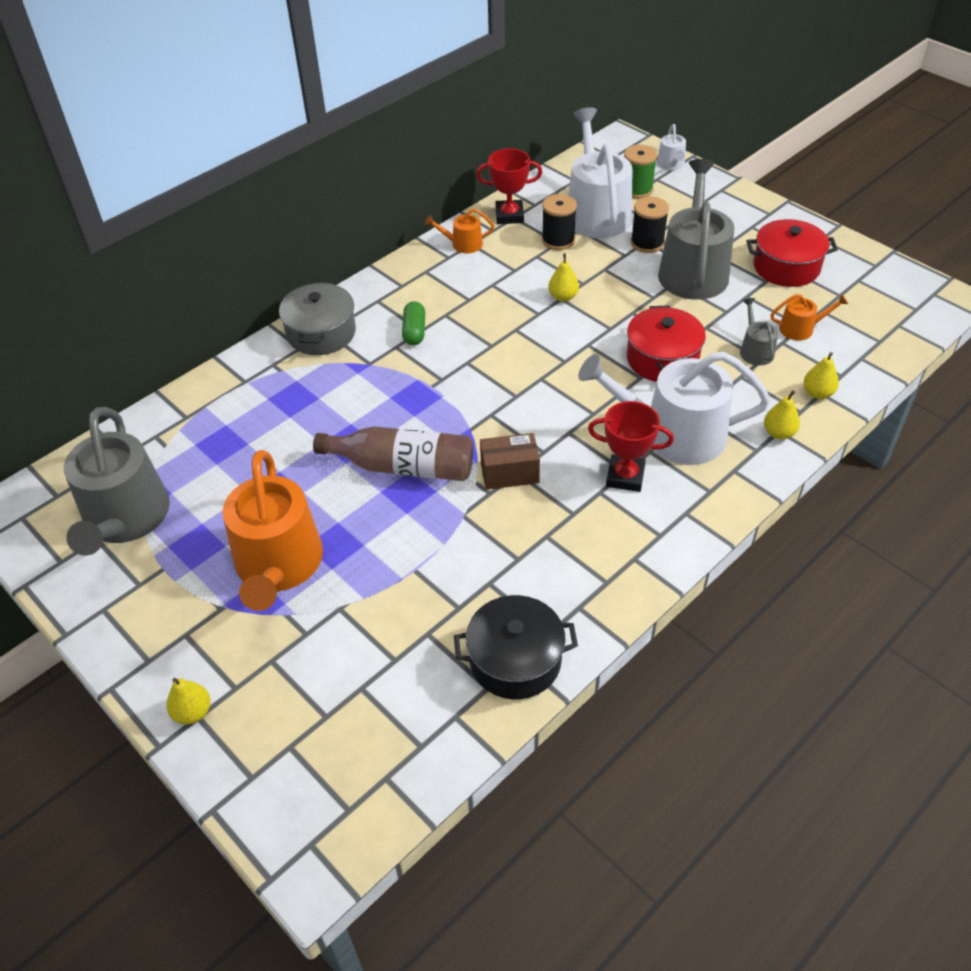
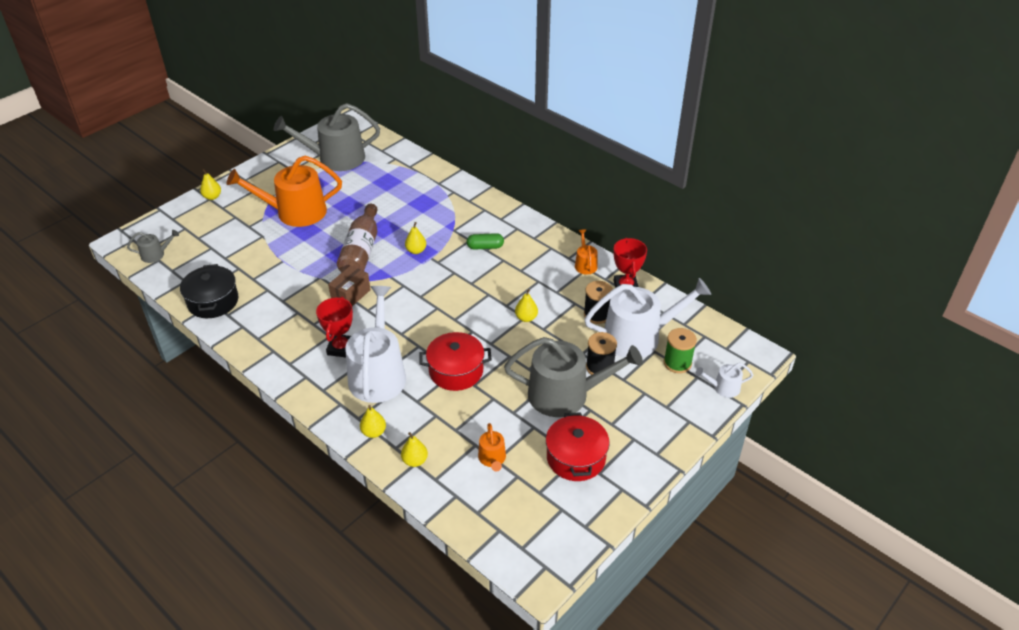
camera: 85 degrees right, 5 degrees down
grey pot [279,282,356,355] -> none
brown box [480,433,540,490] -> brown box turned 45 degrees clockwise [328,265,370,306]
grey watering can [740,298,778,365] -> grey watering can moved to [127,230,179,263]
none -> yellow pear [405,222,426,254]

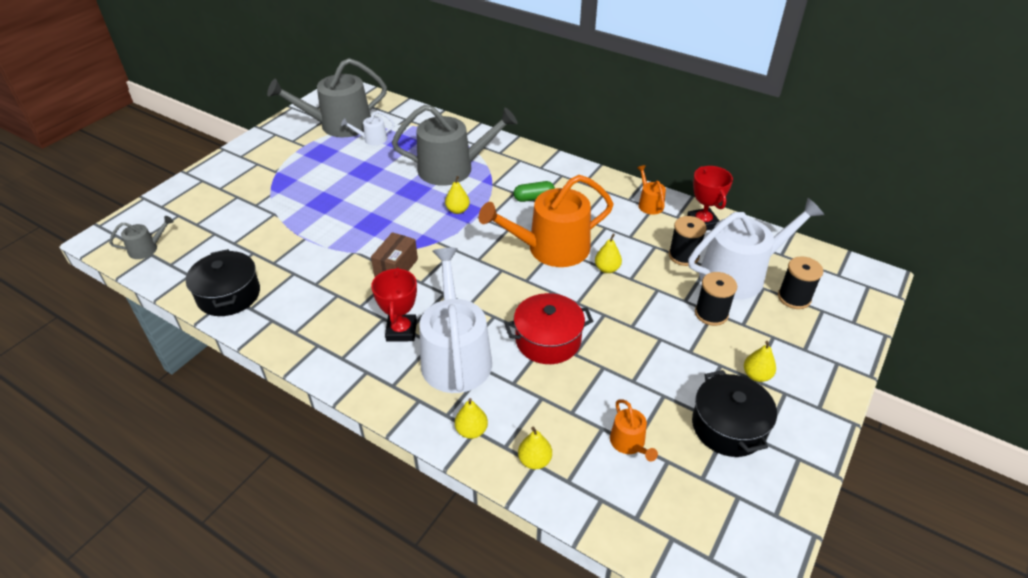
camera: 10 degrees left, 0 degrees up
yellow pear [200,169,221,200] -> yellow pear moved to [744,341,776,382]
orange watering can [227,156,342,227] -> orange watering can moved to [479,175,614,267]
brown bottle [337,204,378,273] -> none
grey watering can [504,337,643,417] -> grey watering can moved to [392,105,517,186]
red pot [546,412,610,481] -> black pot [692,370,777,457]
green spool [664,328,697,373] -> black spool [778,256,823,309]
white watering can [696,363,753,398] -> white watering can moved to [341,111,395,145]

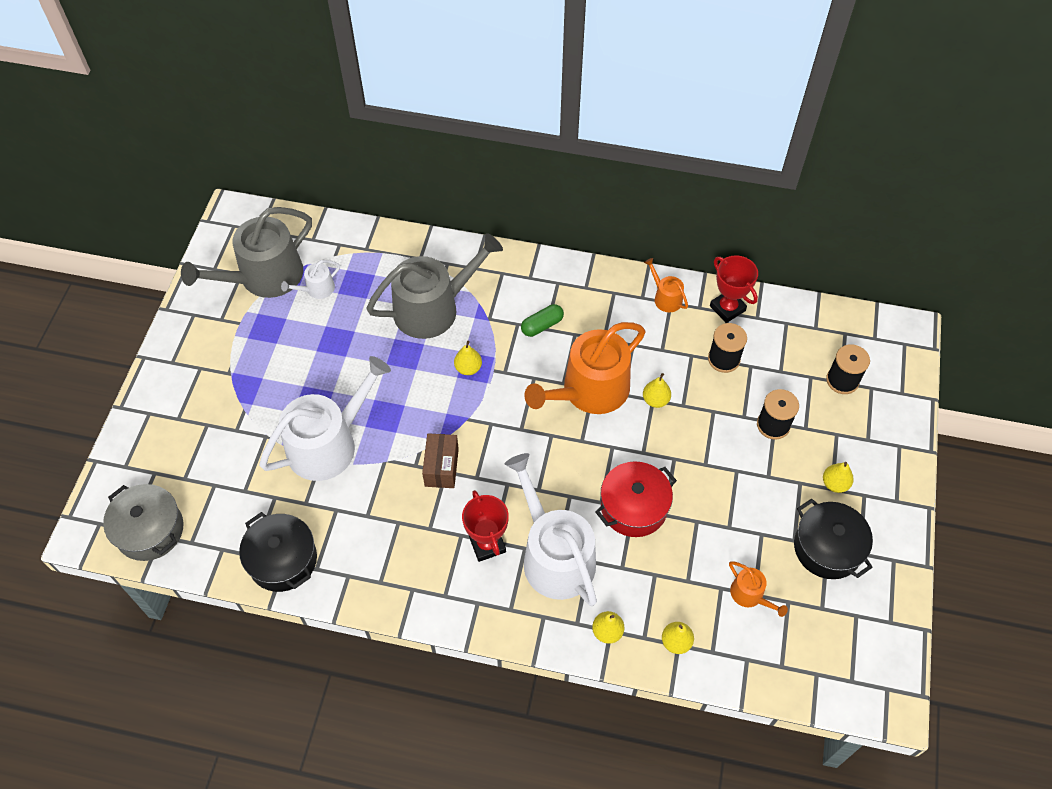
camera: 20 degrees left, 15 degrees up
grey watering can [109,216,174,259] -> grey pot [103,484,184,561]
white watering can [688,198,824,300] -> white watering can moved to [259,356,391,481]

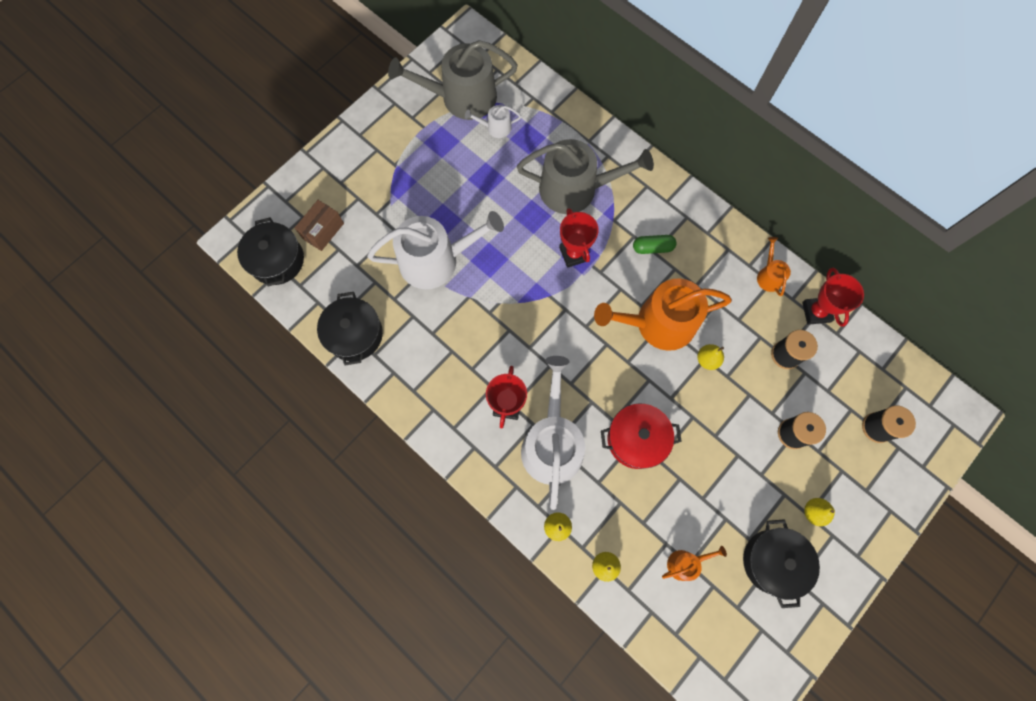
camera: 30 degrees right, 15 degrees up
grey pot [103,484,184,561] -> black pot [237,217,304,286]
brown box [422,433,459,488] -> brown box moved to [295,200,344,251]
yellow pear [454,341,482,375] -> red trophy [559,208,599,268]
orange watering can [729,561,788,617] -> orange watering can turned 105 degrees counterclockwise [662,546,727,581]

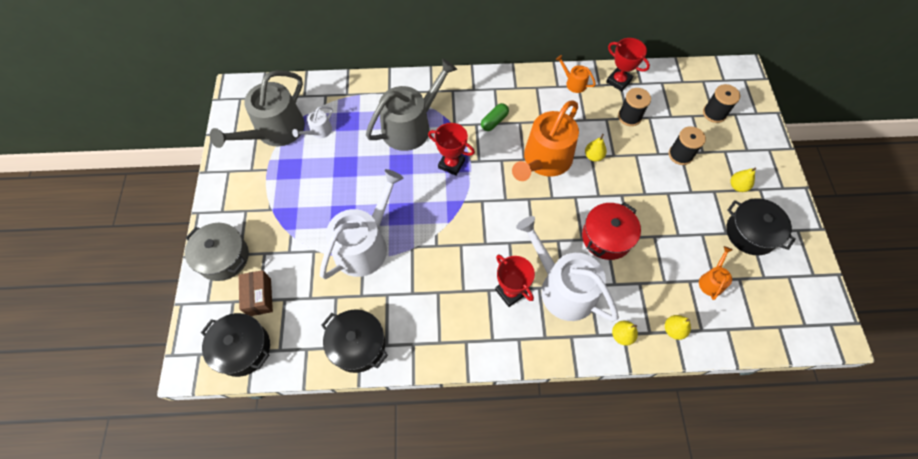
camera: 45 degrees left, 10 degrees down
none -> grey pot [185,223,249,281]

